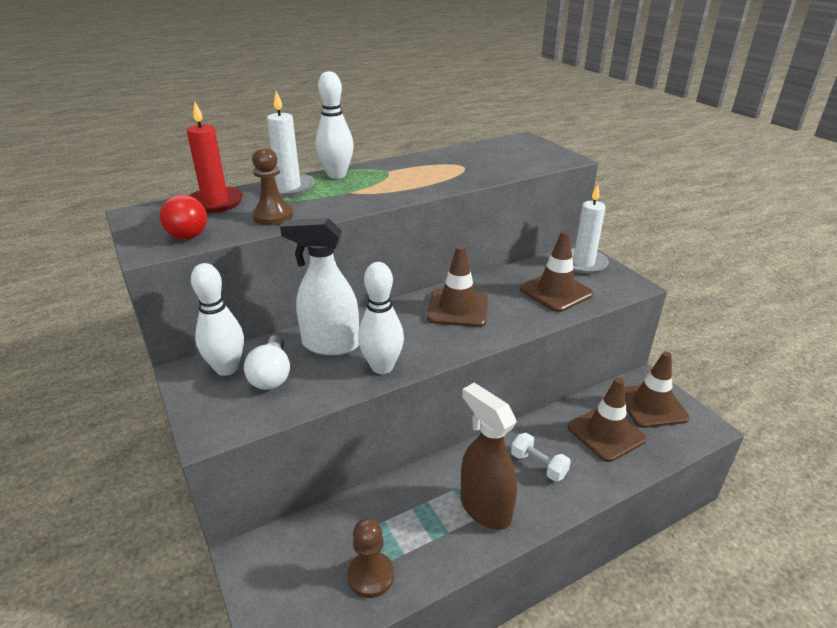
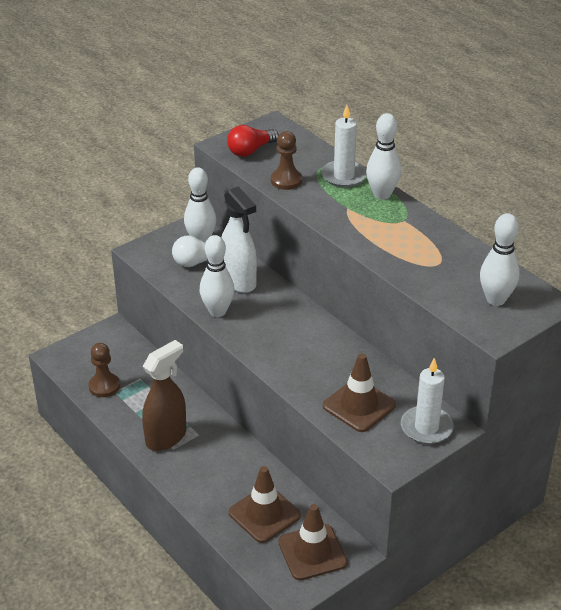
camera: 80 degrees right, 5 degrees up
red candle [187,102,243,213] -> none
white spray bottle [280,218,359,355] -> white spray bottle turned 150 degrees clockwise [221,186,257,293]
brown traffic cone [427,246,488,327] -> none
white dumbbell [511,433,571,482] -> none
none -> white bowling pin [480,213,520,306]

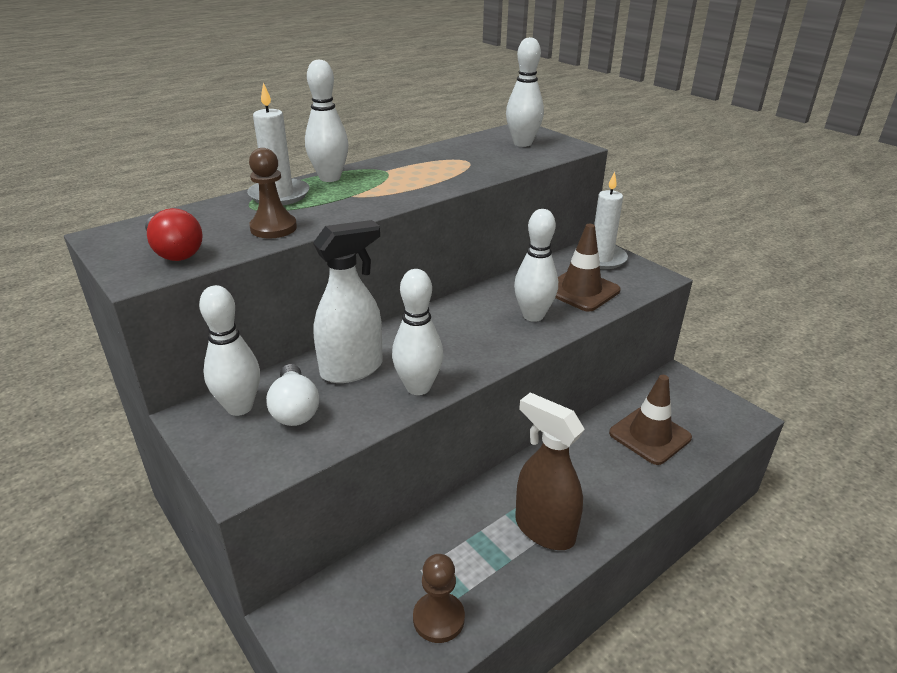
camera: 90 degrees left, 5 degrees down
brown traffic cone [278,504,348,581] -> none
none -> white bowling pin [514,209,558,322]

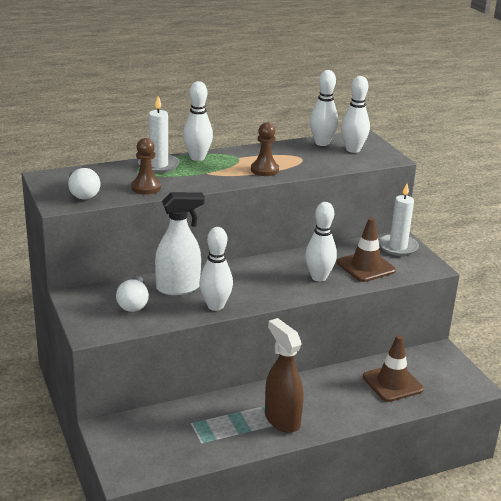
camera: 15 degrees right, 5 degrees down
red light bulb [145,208,203,261] -> white light bulb [68,168,100,200]
white bowling pin [199,285,260,416] -> white bowling pin moved to [310,70,338,146]
brown pawn [413,554,465,643] -> brown pawn moved to [251,122,279,176]

